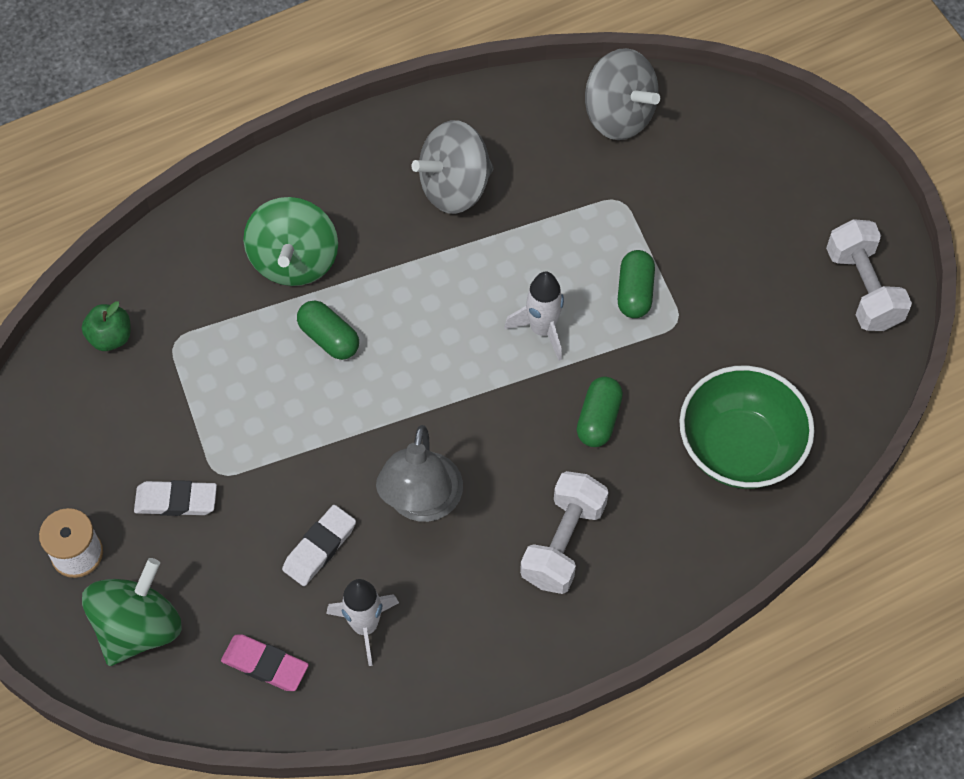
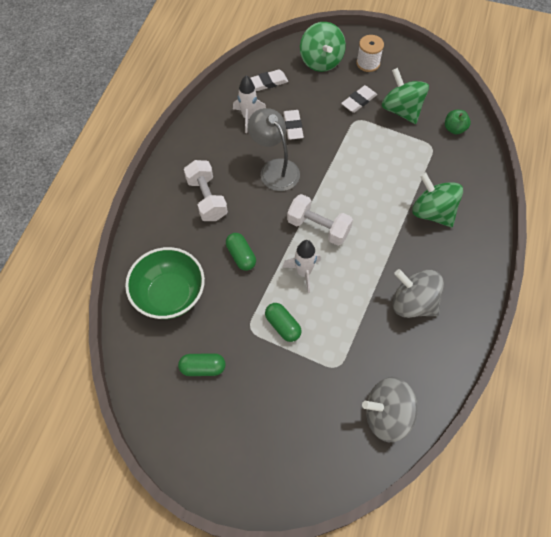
camera: 135 degrees right, 0 degrees up
pink eraser [221,634,309,691] -> white eraser [250,70,288,91]
green capsule [297,300,359,360] -> green capsule moved to [178,353,226,376]
grey spinning top [411,120,494,214] -> grey spinning top turned 75 degrees counterclockwise [393,269,444,318]
white dumbbell [826,219,912,331] -> white dumbbell moved to [287,194,353,246]
none -> green spinning top [382,68,429,124]

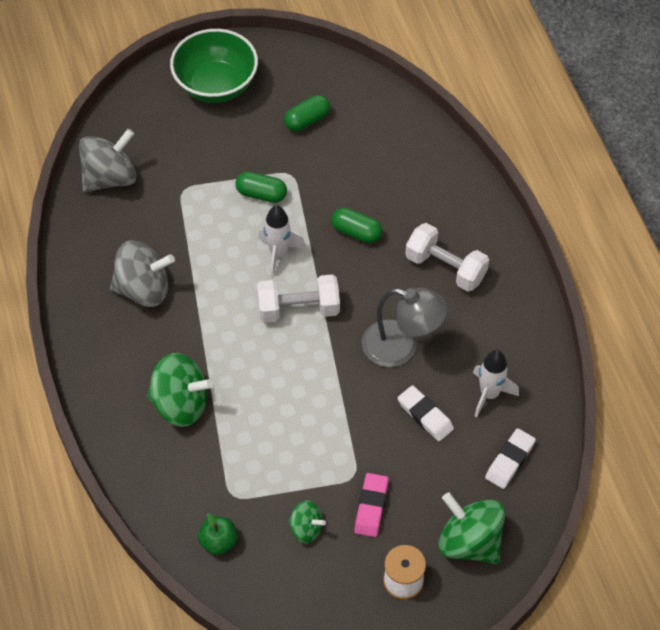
camera: 145 degrees right, 5 degrees down
green bowl [125,247,205,319] -> green bowl moved to [170,29,258,103]
white eraser [341,85,377,113] -> pink eraser [354,473,389,537]
green spinning top [382,68,429,124] -> green spinning top [288,501,326,543], size x0.55

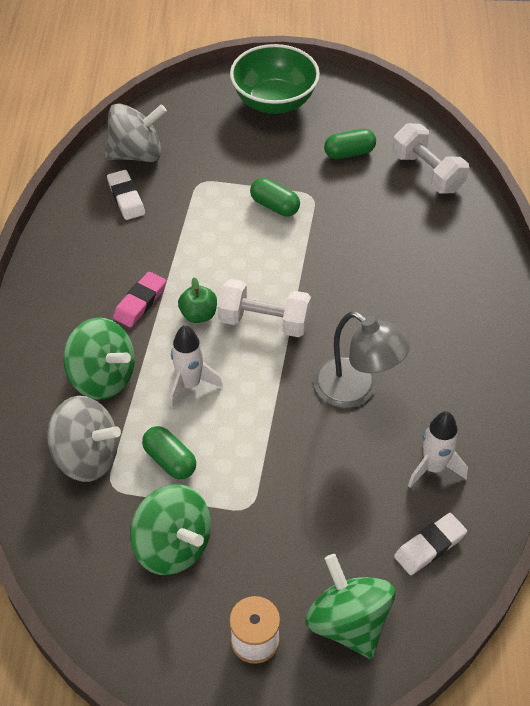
camera: 20 degrees right, 5 degrees down
grey spinning top [110,240,175,307] -> grey spinning top moved to [47,396,121,482]
green apple [198,513,237,555] -> green apple moved to [178,277,217,323]
white rocket [258,205,306,277] -> white rocket moved to [170,325,223,408]
green spinning top [288,501,326,543] -> green spinning top [130,484,211,575], size x1.83
green capsule [332,208,382,243] -> green capsule moved to [142,426,196,480]
pink eraser [354,473,389,537] -> pink eraser moved to [113,272,166,327]
white eraser [398,385,454,441] -> white eraser moved to [107,170,145,220]
white dumbbell [405,223,489,292] -> white dumbbell moved to [393,123,469,194]

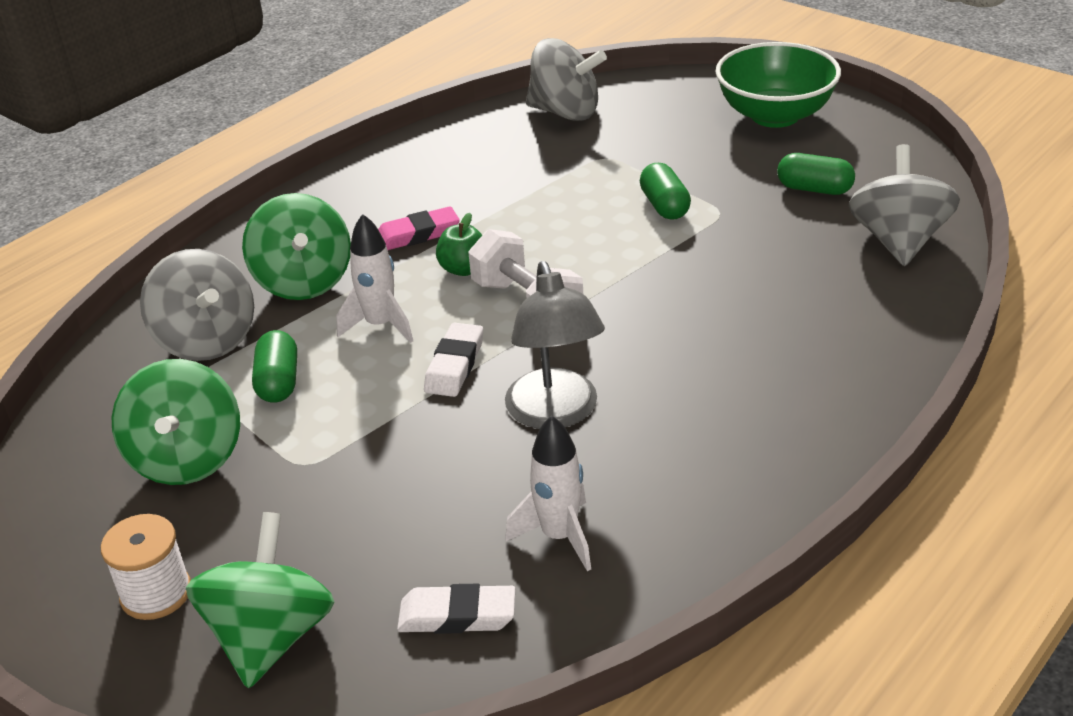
camera: 40 degrees right, 15 degrees down
white eraser [107,170,145,220] -> white eraser moved to [424,323,483,397]
white dumbbell [393,123,469,194] -> grey spinning top [849,144,960,266]

